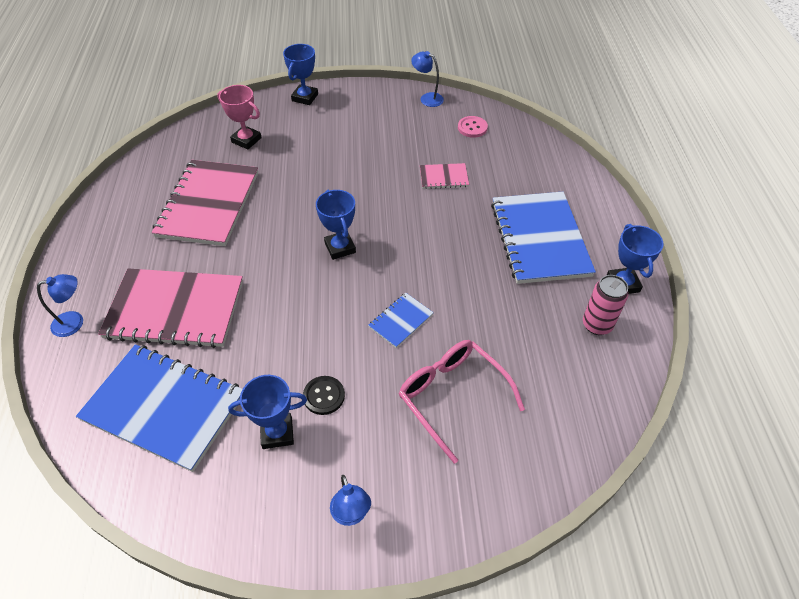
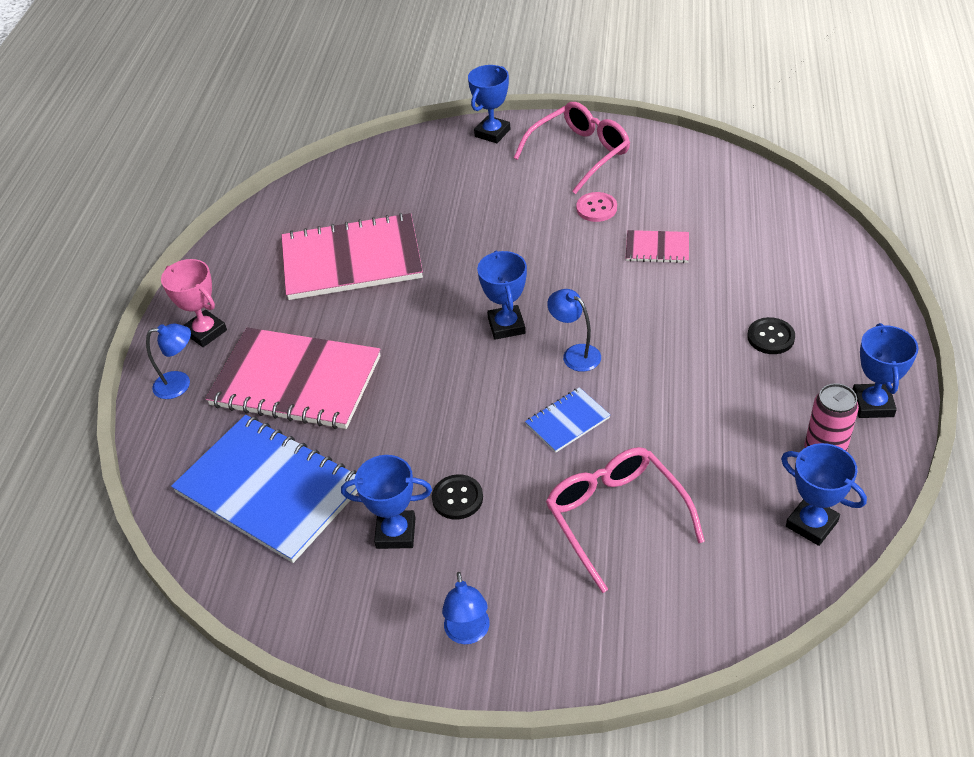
camera: 15 degrees right, 5 degrees down
pink notebook [152,160,258,246] -> pink notebook turned 60 degrees clockwise [281,213,423,300]
pink trophy [217,85,262,149] -> pink trophy moved to [161,259,227,347]
blue lamp [411,51,444,107] -> blue lamp moved to [547,289,601,372]
pink button [458,116,488,138] -> pink button moved to [576,192,617,222]
blue notebook [491,192,596,284] -> black button [747,317,795,354]
none -> pink glasses [514,102,630,194]
none -> blue trophy [781,443,867,546]

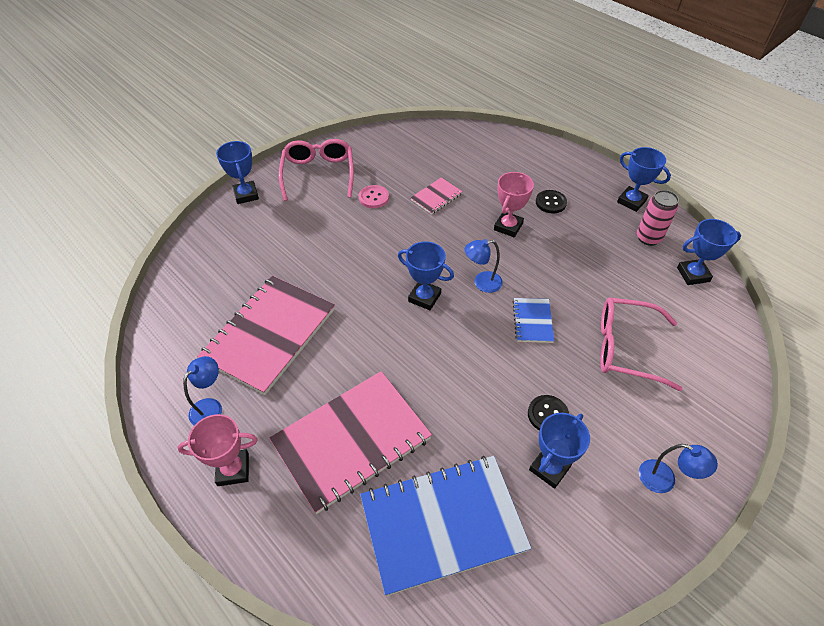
camera: 55 degrees left, 5 degrees up
blue lamp [146,324,191,399] -> blue lamp moved to [183,356,222,425]
none -> pink trophy [494,172,534,237]

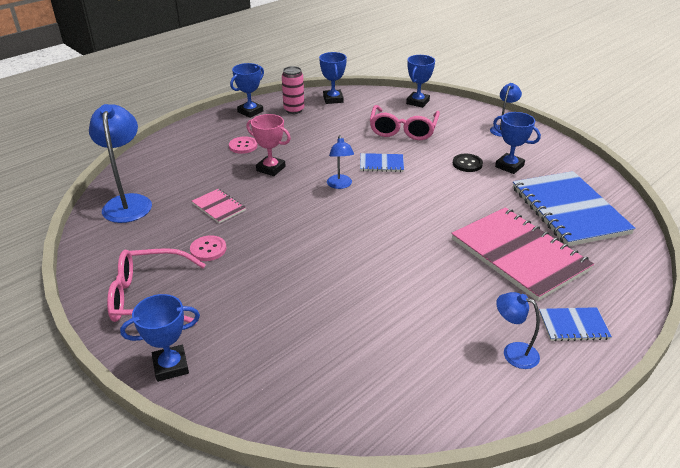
camera: 90 degrees left, 15 degrees down
pink trophy [178,414,258,486] -> blue notebook [539,307,612,341]
pink notebook [197,276,335,395] -> none
blue trophy [398,241,454,310] -> blue trophy moved to [406,55,435,108]
black button [536,190,567,213] -> pink button [229,136,258,154]
none -> blue lamp [89,104,152,223]

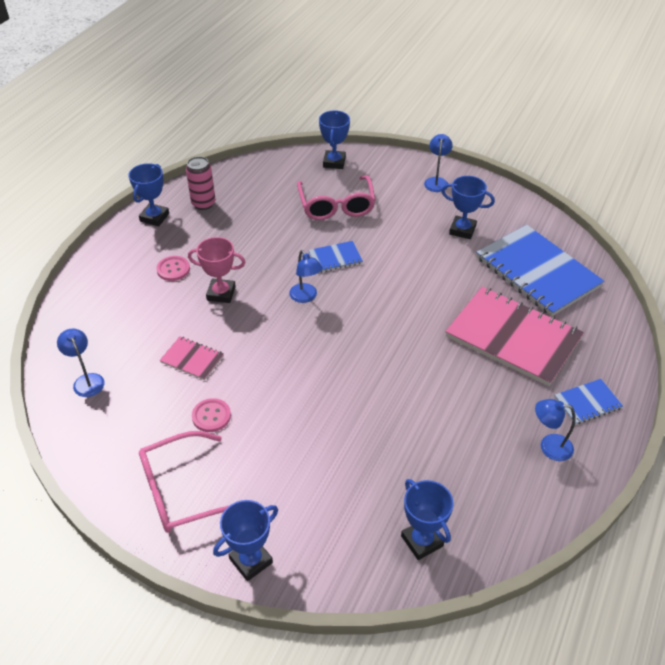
camera: 20 degrees left, 10 degrees up
blue lamp [89,104,152,223] -> blue lamp [57,329,105,397], size x0.55
blue trophy [319,52,347,104] -> blue trophy moved to [401,479,454,560]
black button [453,154,483,172] -> none

